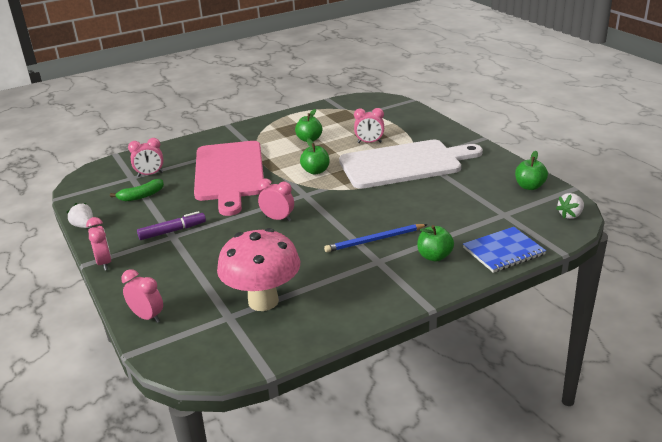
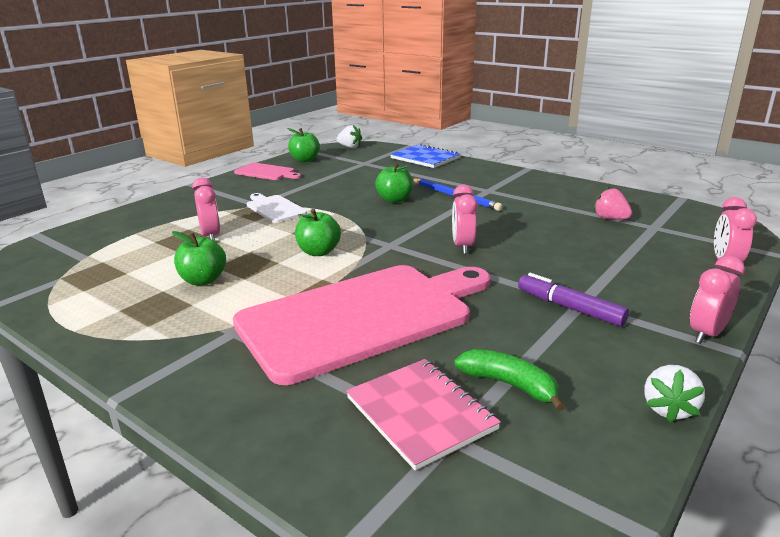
camera: 115 degrees left, 5 degrees down
pink clock [128,138,164,177] -> pink notebook [346,359,501,471]
pink mushroom [217,228,300,311] -> pink strawberry [593,187,632,220]
white cutting board [339,140,483,189] -> white cutting board [247,193,307,223], size x0.43
green apple [417,225,454,261] -> green apple moved to [375,162,413,203]
none -> pink cutting board [234,163,301,180]

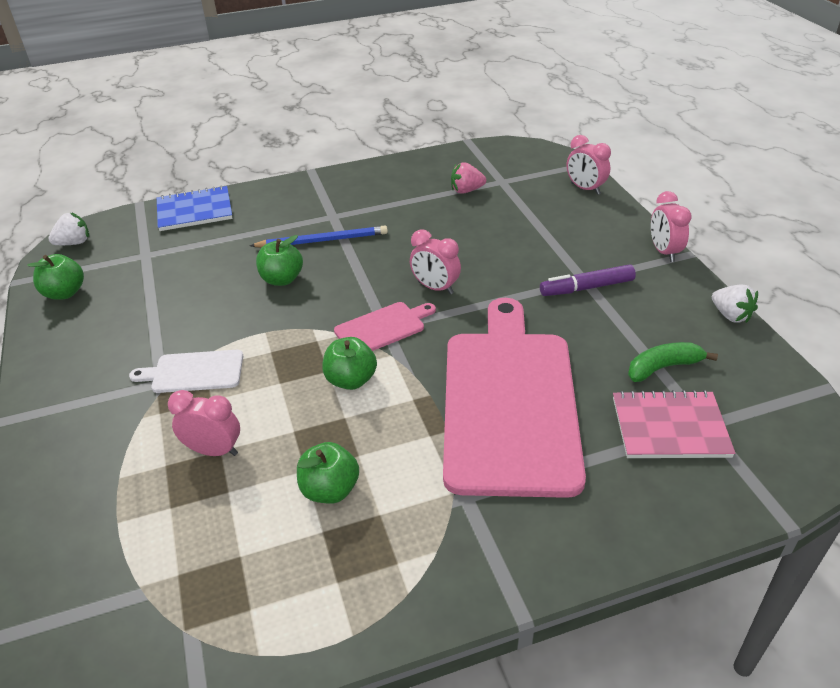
camera: 55 degrees left, 15 degrees up
pink cutting board [234,163,301,180] -> pink cutting board moved to [334,302,436,351]

